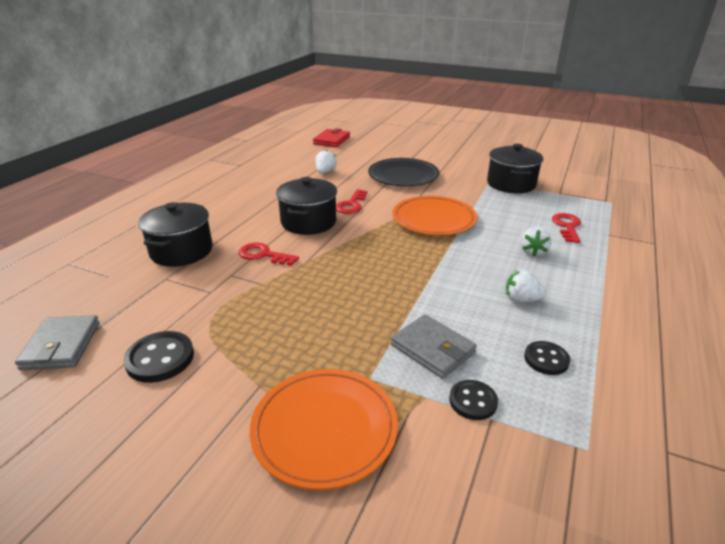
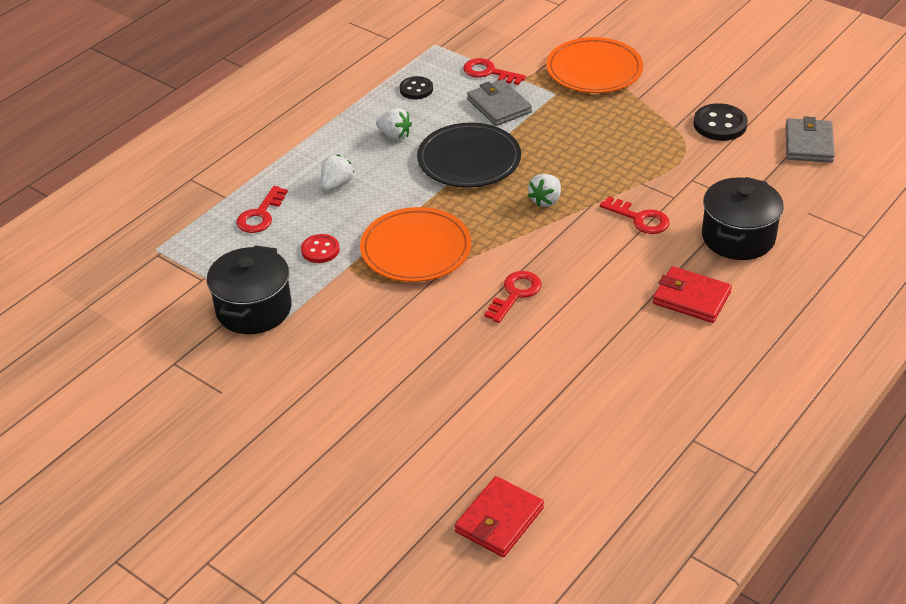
camera: 165 degrees left, 10 degrees up
black pot [276,177,337,235] -> none
white strawberry [315,150,337,173] -> white strawberry moved to [528,174,561,207]
black plate [368,158,440,186] -> black plate moved to [417,122,521,188]
black button [449,380,498,420] -> red key [463,58,526,85]
none -> red button [301,234,340,263]
none -> red wallet [653,266,732,323]

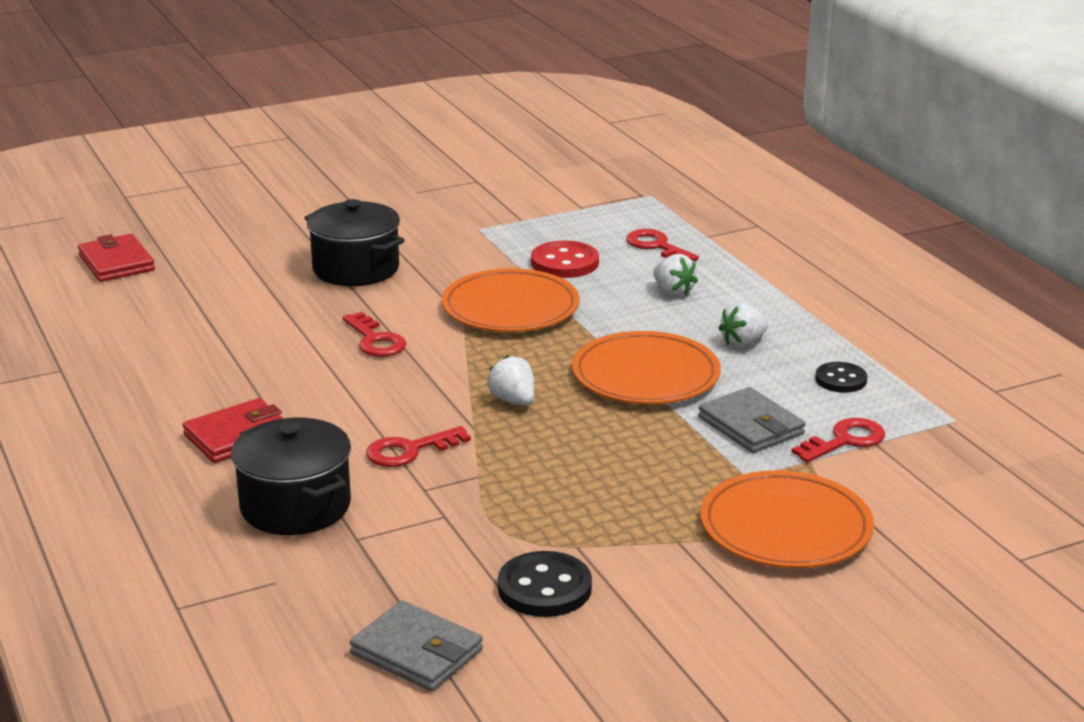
camera: 115 degrees right, 15 degrees down
black pot [207,245,292,334] -> black pot moved to [305,199,405,286]
red button [301,234,340,263] -> red button [531,240,599,278], size x1.51
black plate [417,122,521,188] -> orange plate [572,331,721,404]
grey wallet [467,79,532,126] -> grey wallet turned 60 degrees clockwise [698,387,805,453]

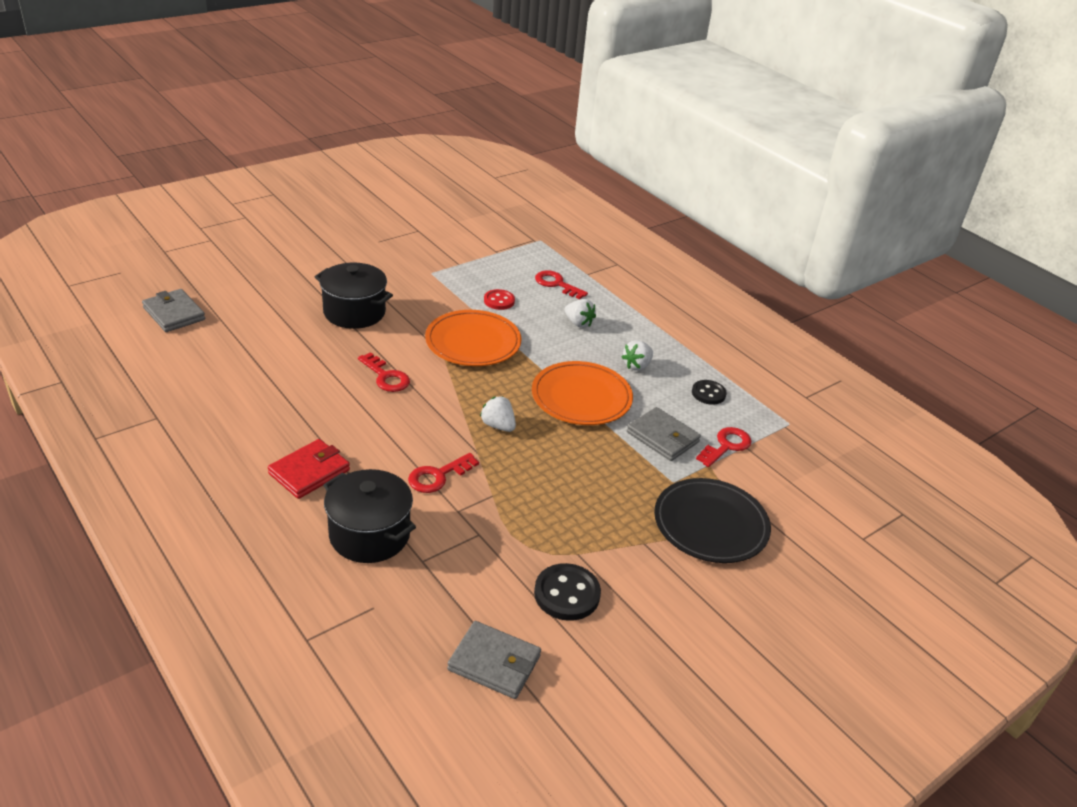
camera: 15 degrees left, 10 degrees up
red wallet [78,234,155,282] -> grey wallet [142,289,205,332]
red button [531,240,599,278] -> red button [484,289,515,310], size x0.66
orange plate [701,470,874,568] -> black plate [654,478,771,563]

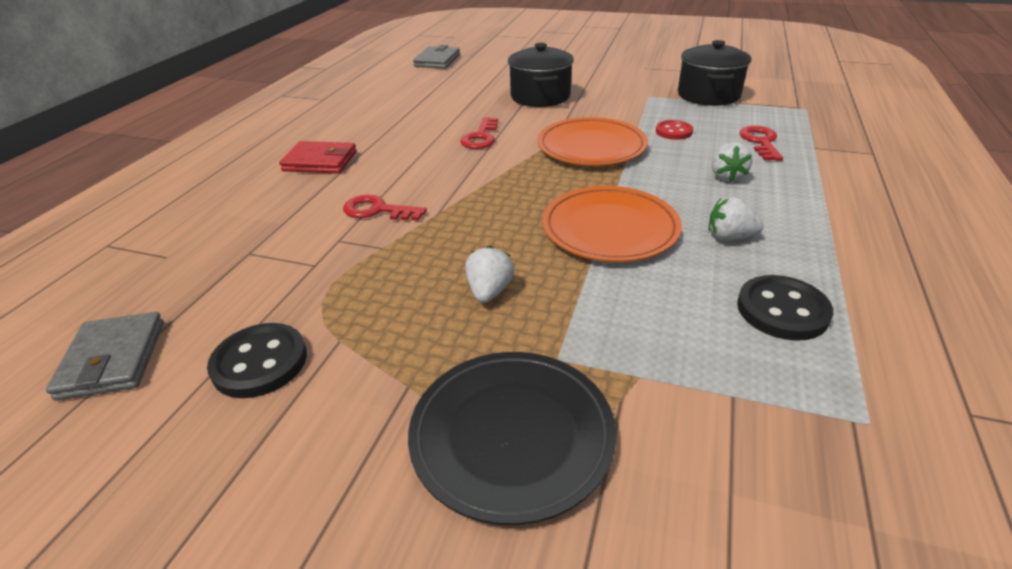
camera: 60 degrees right, 0 degrees up
black pot [323,469,416,563] -> black pot moved to [678,40,752,106]
white strawberry [480,396,516,432] -> white strawberry moved to [466,246,514,303]
grey wallet [627,407,701,461] -> none
black button [692,380,727,405] -> black button [737,275,833,341], size x1.51
red key [696,427,752,467] -> none

